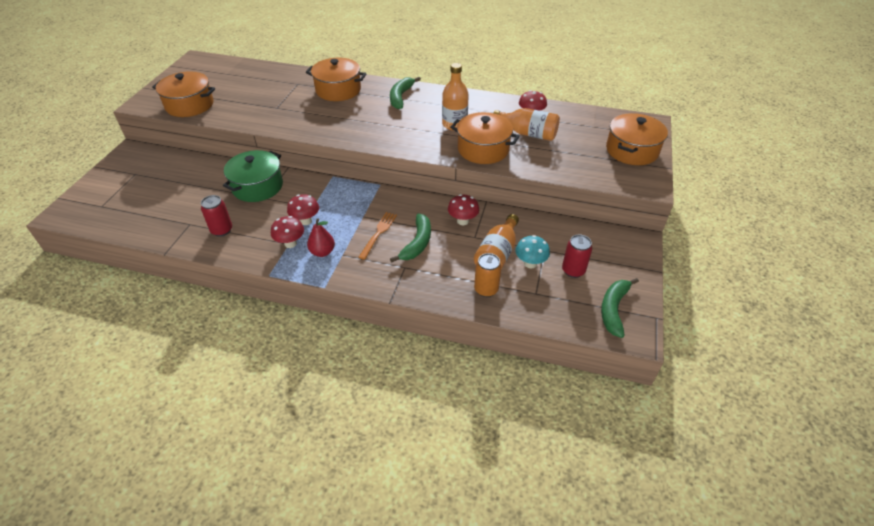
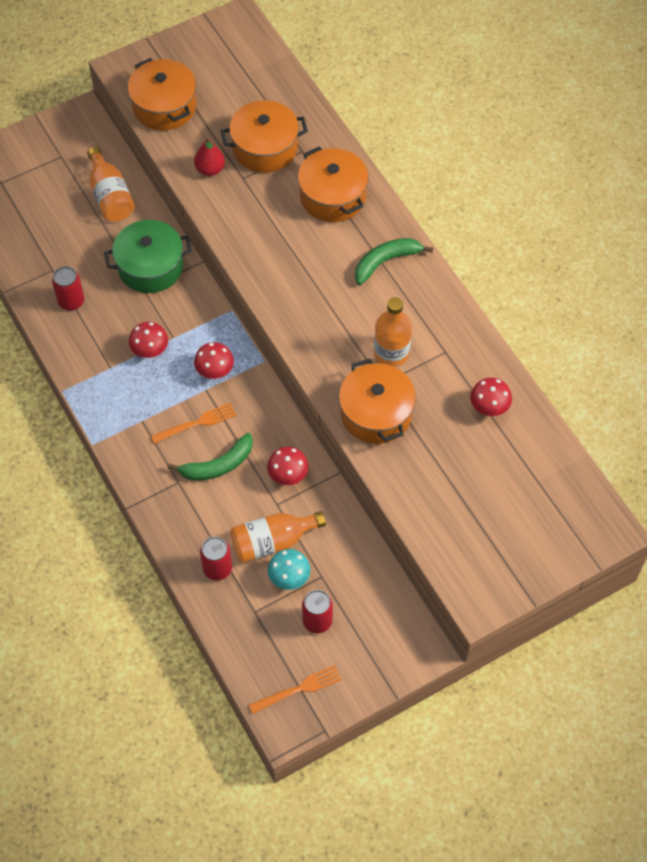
camera: 45 degrees right, 15 degrees up
red mushroom [271,216,304,248] -> red mushroom moved to [194,342,234,379]
red pear [307,218,335,257] -> red pear moved to [194,137,225,176]
orange can [474,253,502,297] -> red can [200,537,232,580]
orange bottle [493,108,560,141] -> orange bottle moved to [87,147,134,221]
green banana [601,278,639,338] -> orange fork [249,665,342,714]
orange pot [606,113,668,165] -> orange pot moved to [221,100,308,173]

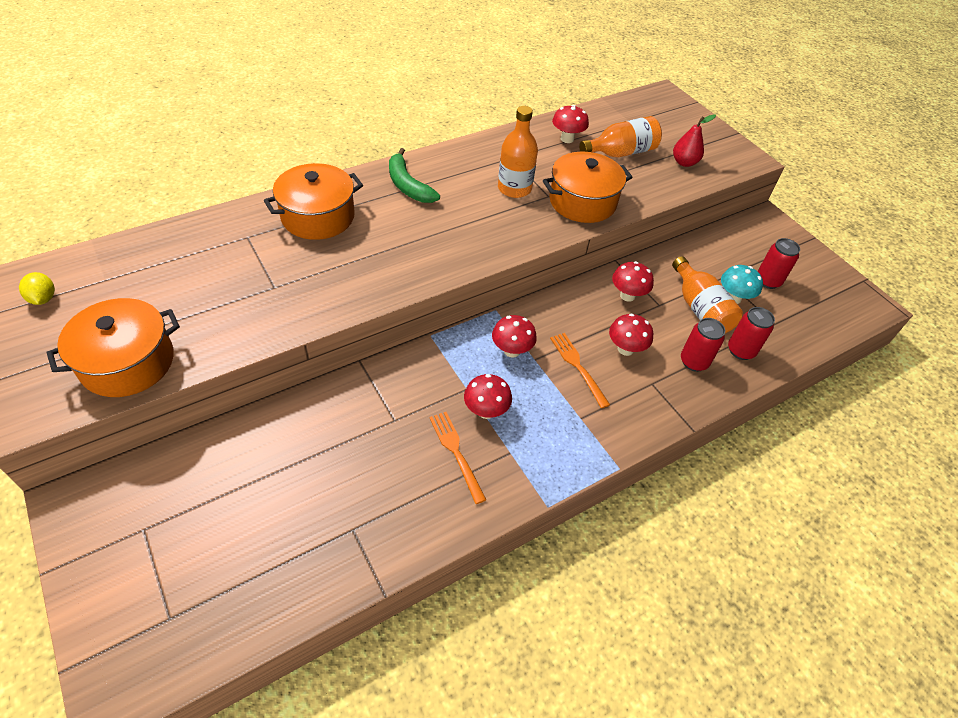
camera: 95 degrees left, 10 degrees down
red can [52,266,84,311] -> red can moved to [681,318,725,372]
orange bottle [87,147,134,221] -> orange bottle moved to [579,116,662,158]
green pot [104,220,192,293] -> none
green banana [167,433,253,481] -> red mushroom [609,314,653,356]
red pear [194,137,225,176] -> red pear moved to [673,114,716,167]
orange pot [221,100,308,173] -> none
orange fork [249,665,342,714] -> orange fork moved to [429,412,486,504]
none -> yellow lemon [19,272,55,305]

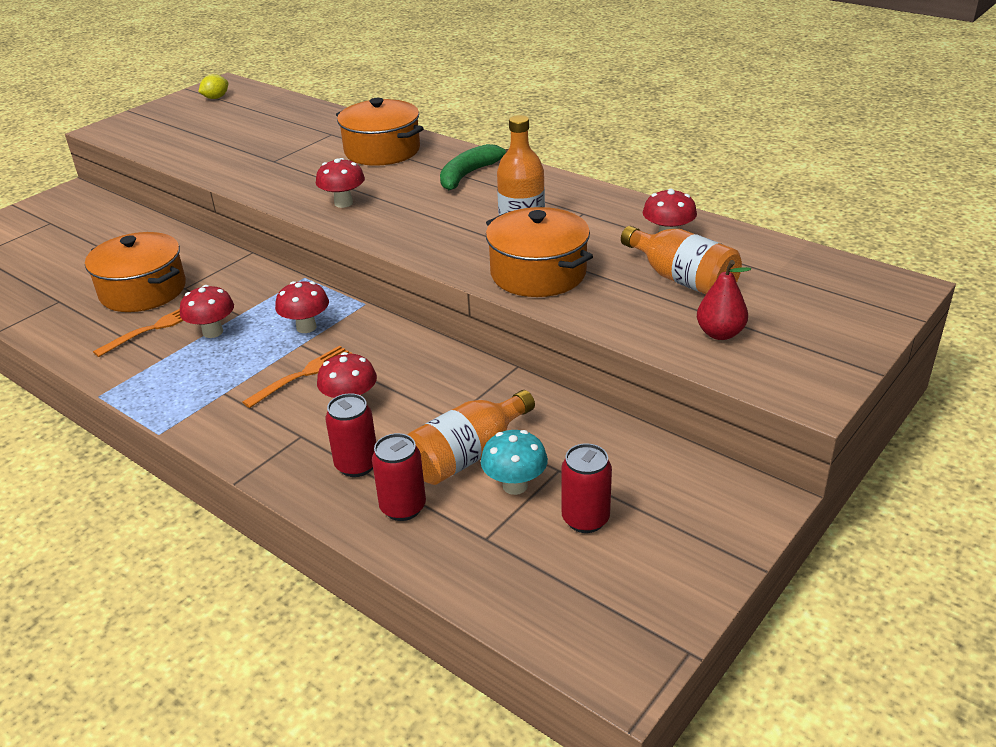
camera: 75 degrees right, 15 degrees down
orange pot [47,298,180,397] -> orange pot moved to [85,232,186,312]
red mushroom [612,261,654,302] -> red mushroom moved to [316,158,365,208]

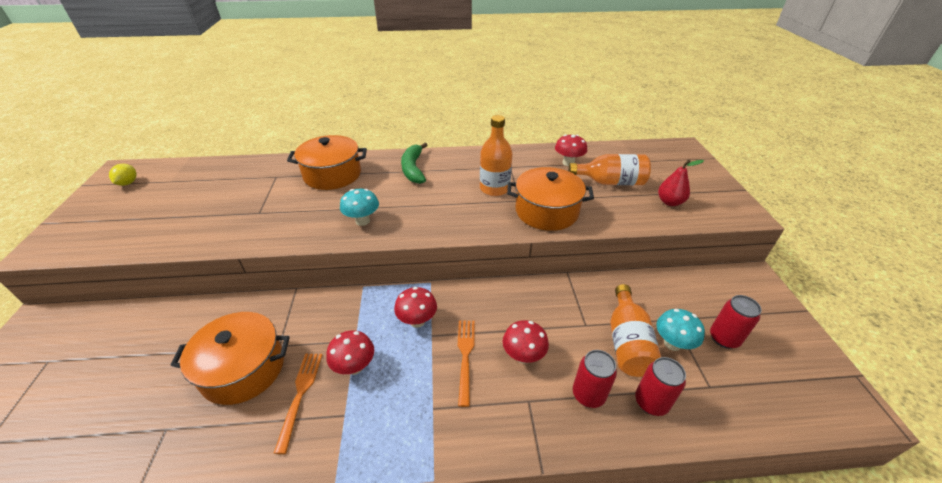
camera: 45 degrees left, 5 degrees up
red mushroom [316,158,365,208] -> turquoise mushroom [340,189,379,226]

